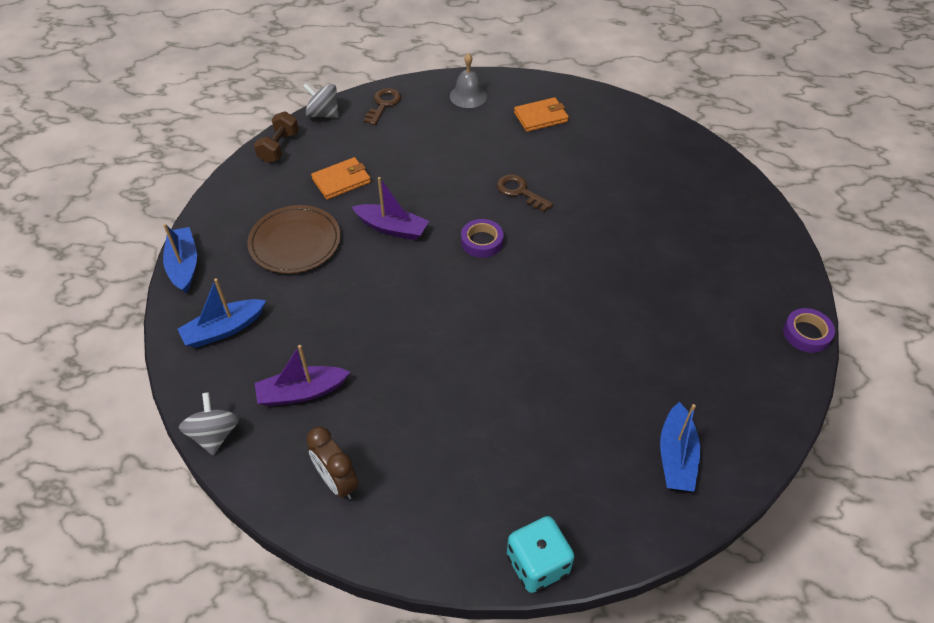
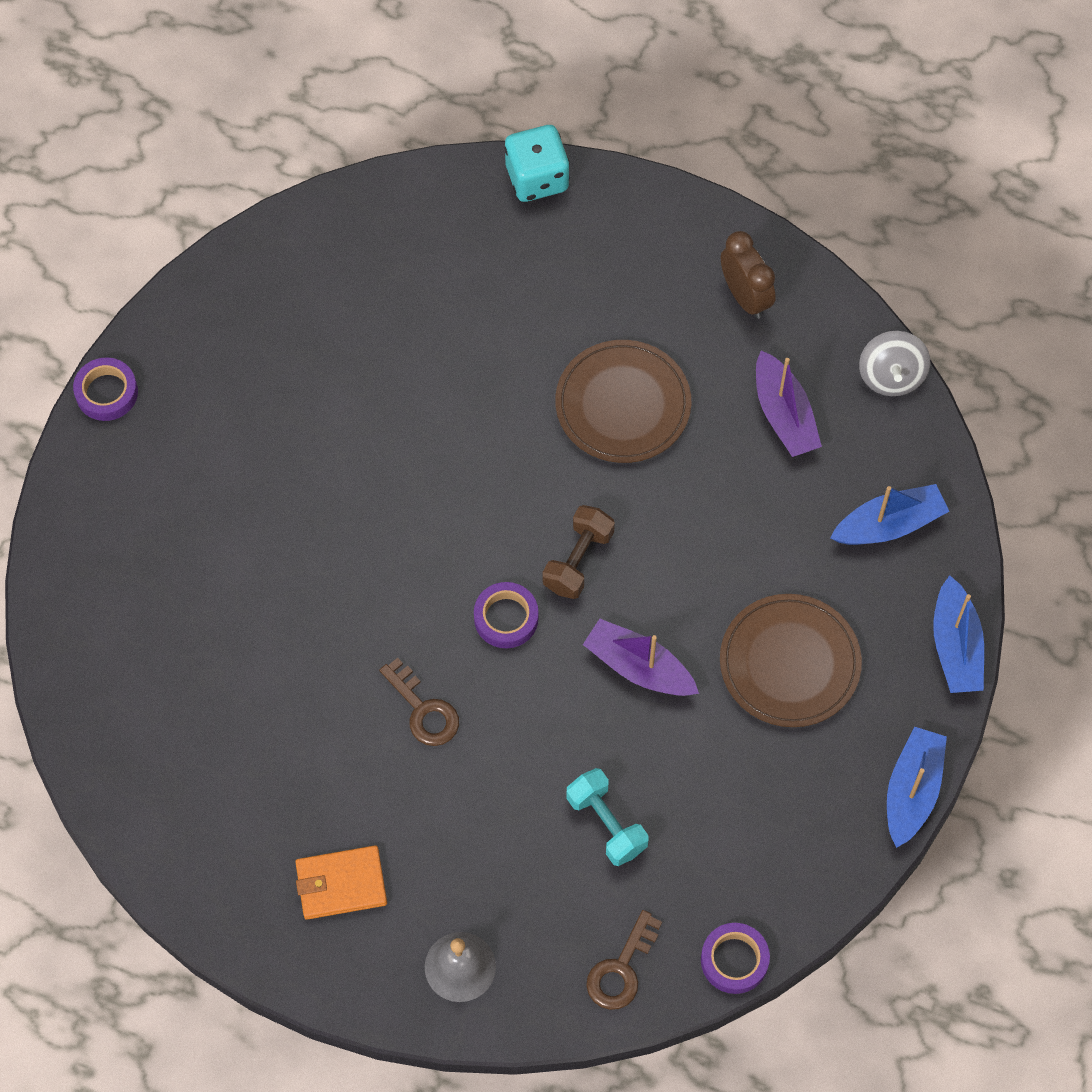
camera: 170 degrees left, 15 degrees up
brown dumbbell [254,111,299,163] -> brown dumbbell moved to [542,505,615,599]
purple boat [255,345,350,406] -> purple boat turned 75 degrees clockwise [756,350,822,457]
grey spinning top [303,83,339,118] -> purple tape [701,923,770,994]
orange wallet [311,157,371,200] -> none
blue boat [660,402,700,492] -> blue boat moved to [887,727,947,848]
none -> brown plate [555,340,692,463]
none -> turquoise dumbbell [566,768,649,866]

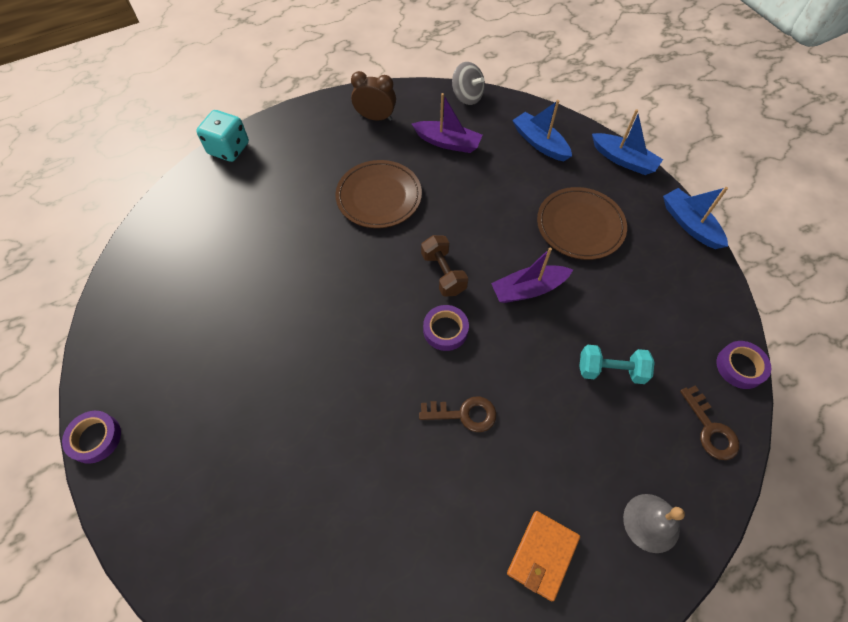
camera: 50 degrees left, 5 degrees down
blue boat [830,484,950,545] -> blue boat turned 60 degrees counterclockwise [512,100,572,161]

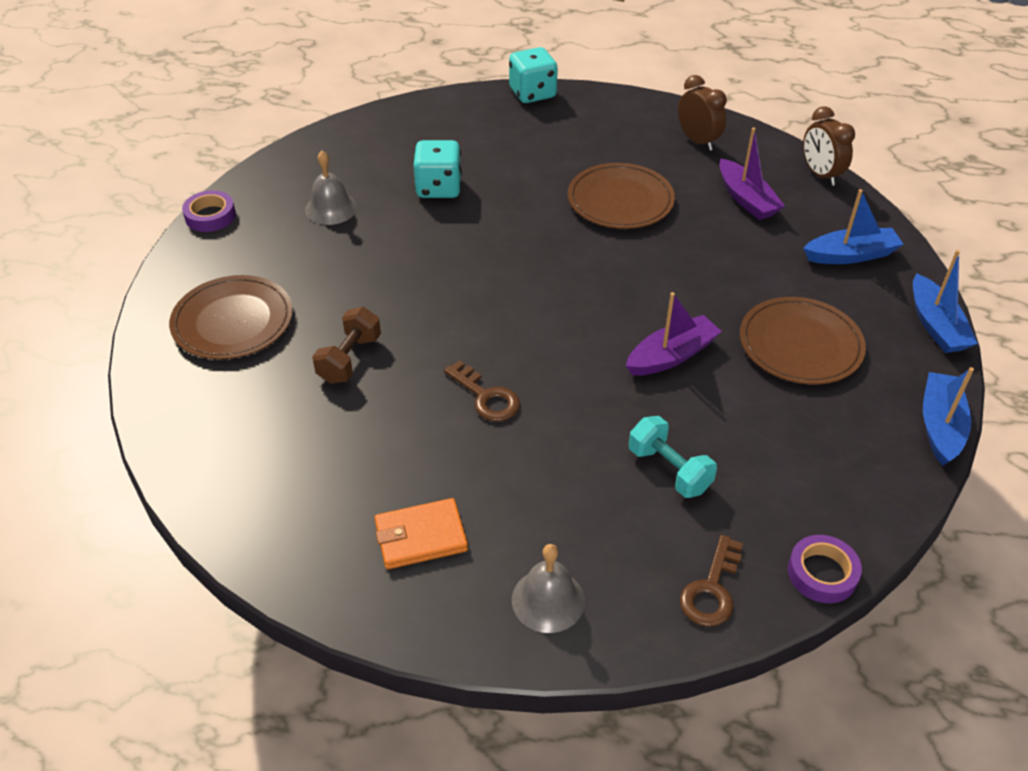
camera: 45 degrees right, 15 degrees down
brown dumbbell [421,235,468,297] -> brown dumbbell moved to [312,307,381,384]
purple tape [423,305,469,351] -> none
grey spinning top [452,62,485,105] -> brown clock [803,106,855,186]
purple boat [491,248,573,303] -> purple boat turned 120 degrees clockwise [626,292,722,376]
blue boat [512,100,572,161] -> blue boat turned 75 degrees clockwise [803,189,903,264]
none -> brown plate [169,275,293,359]
none -> grey bell [305,151,357,225]
none -> turquoise dice [414,140,462,198]

